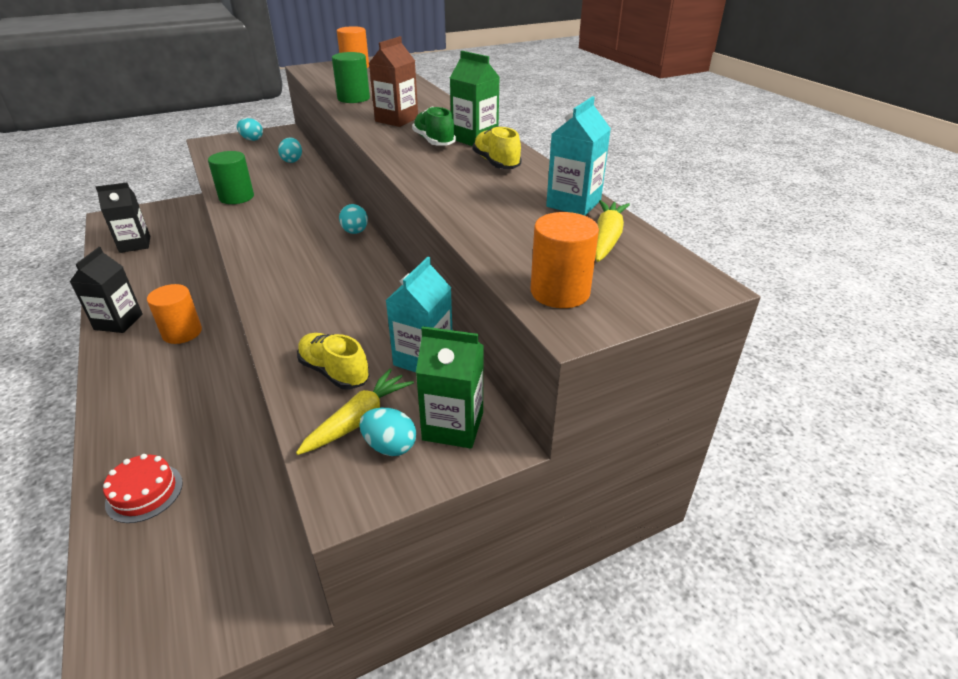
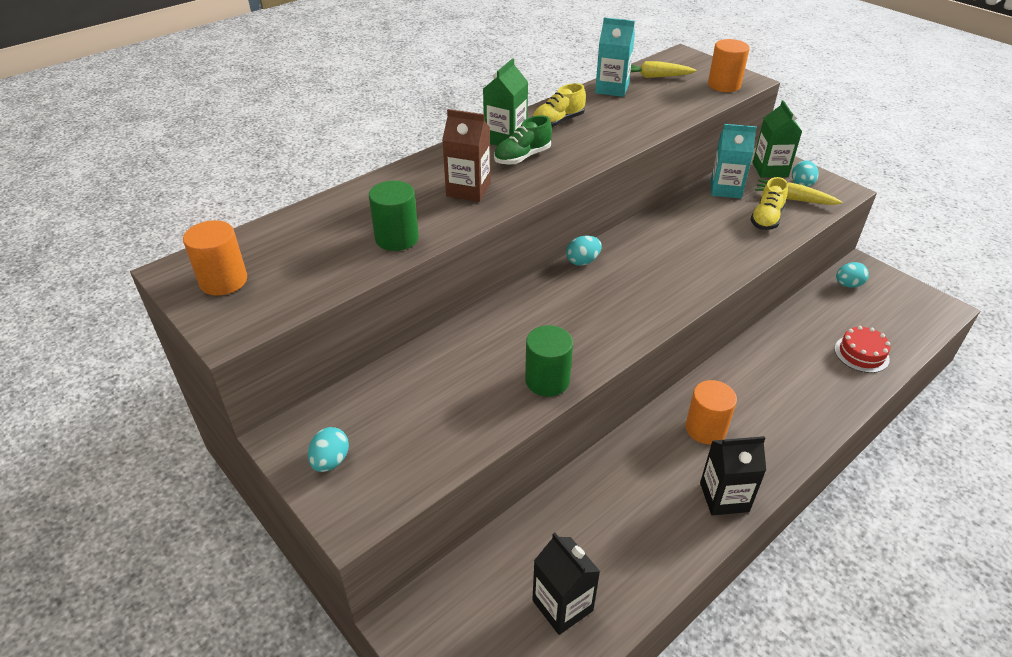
camera: 105 degrees left, 5 degrees up
turquoise egg [278,137,302,163] -> turquoise egg moved to [836,262,869,288]

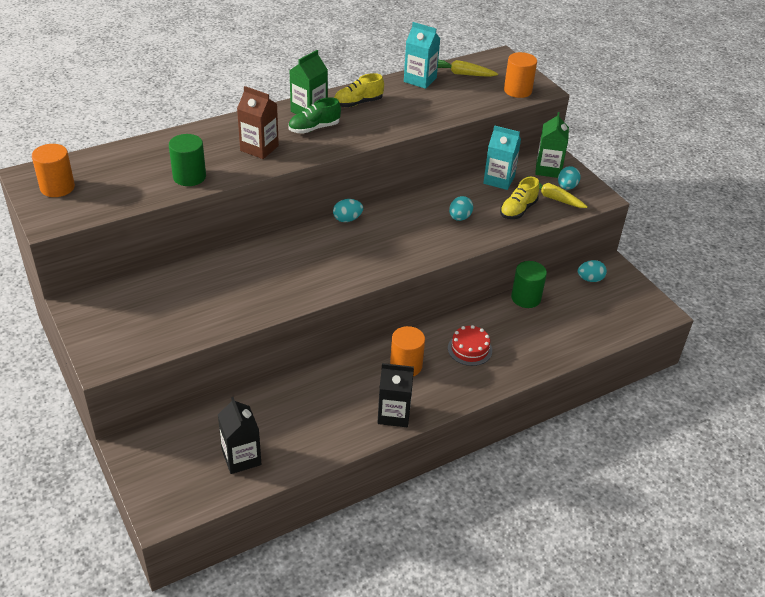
camera: 10 degrees right, 0 degrees up
turquoise egg [308,427,349,472] -> turquoise egg moved to [449,196,473,221]
green cylinder [525,325,573,397] -> green cylinder moved to [511,261,547,308]
red cake [835,326,891,373] -> red cake moved to [448,325,492,366]

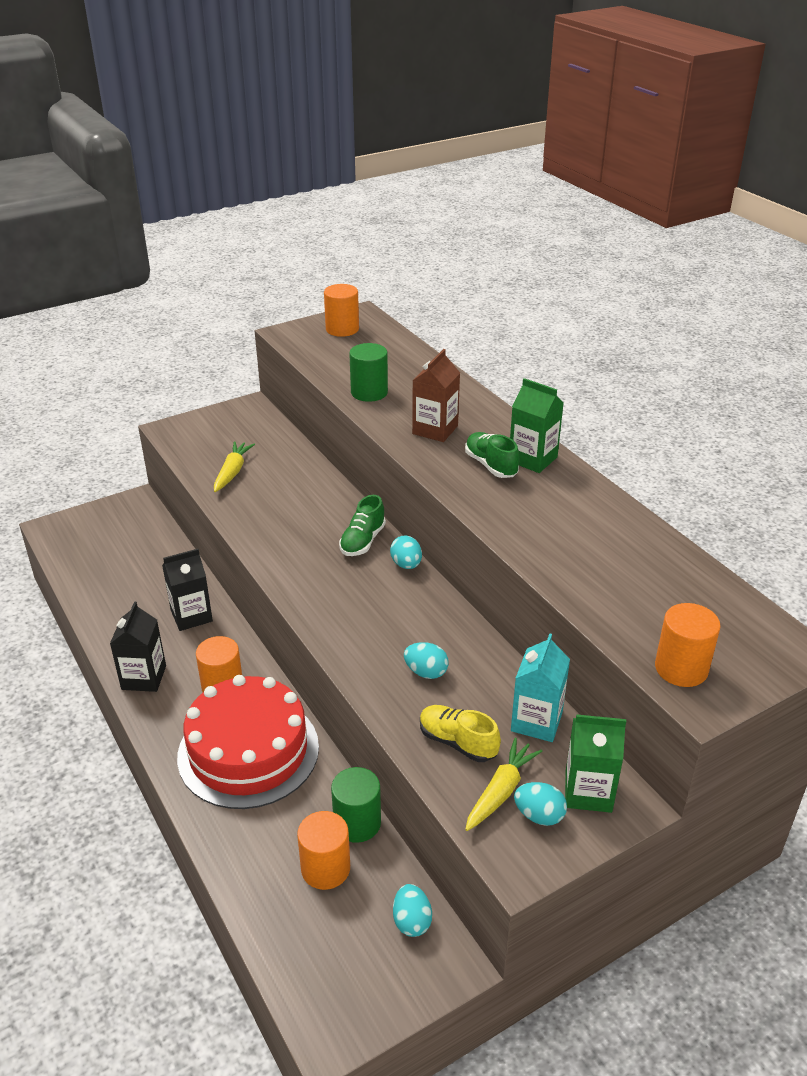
camera: 90 degrees right, 5 degrees down
black carton [218,397,261,474] -> black carton moved to [162,549,213,631]
yellow shoe [334,73,384,107] -> none
turquoise carton [404,22,440,89] -> none
yellow carrot [438,60,498,77] -> yellow carrot moved to [214,441,255,492]
red cake [448,325,492,366] -> red cake [177,675,319,809], size x2.26
none -> orange cylinder [297,811,350,890]
none -> green shoe [339,495,386,556]

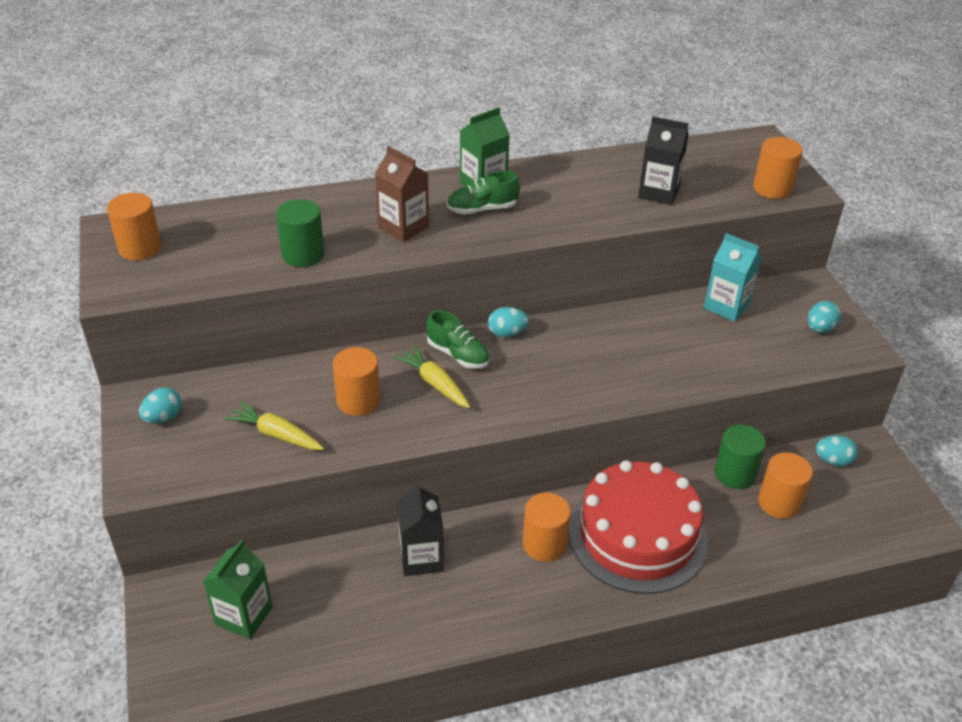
camera: 75 degrees left, 5 degrees up
black carton [110,601,166,692] -> black carton moved to [638,117,689,205]
turquoise egg [404,642,449,679] -> turquoise egg moved to [139,388,182,424]
yellow shoe [420,705,501,762] -> none
yellow carrot [465,738,542,831] -> yellow carrot moved to [394,346,470,408]
green carton [565,714,626,813] -> green carton moved to [203,540,272,639]
none -> orange cylinder [333,347,380,416]

